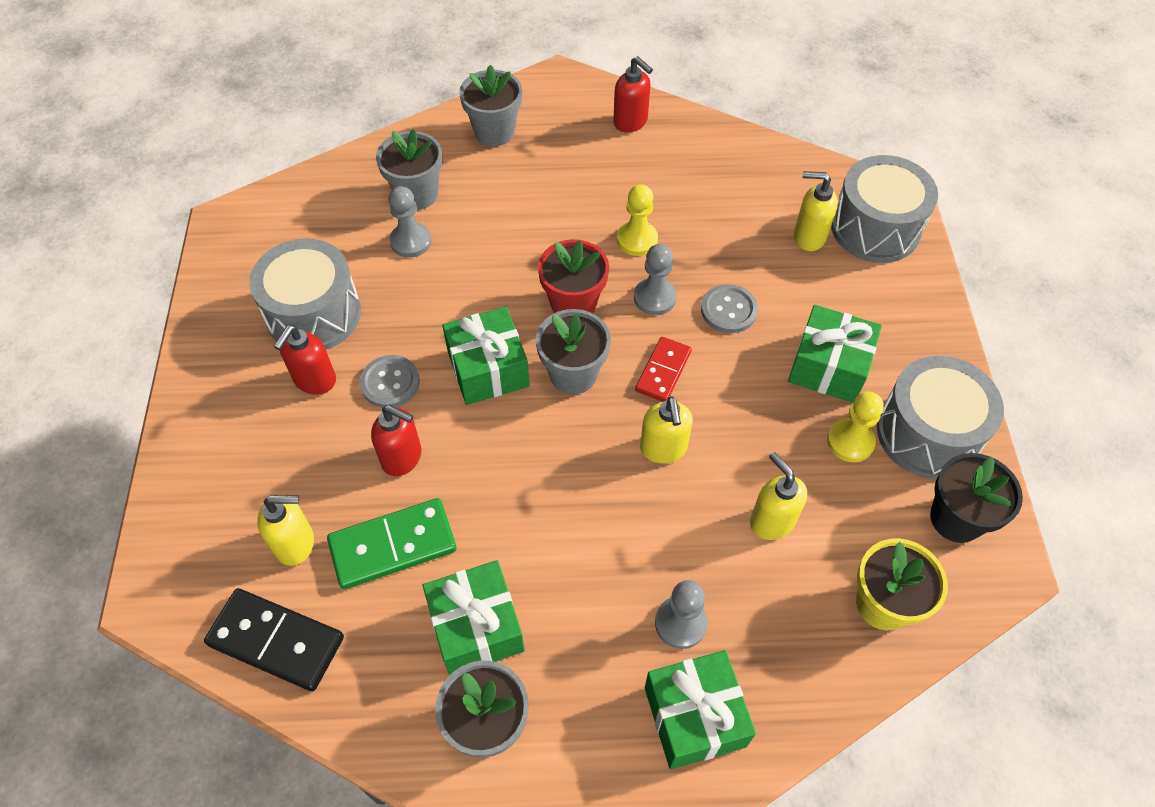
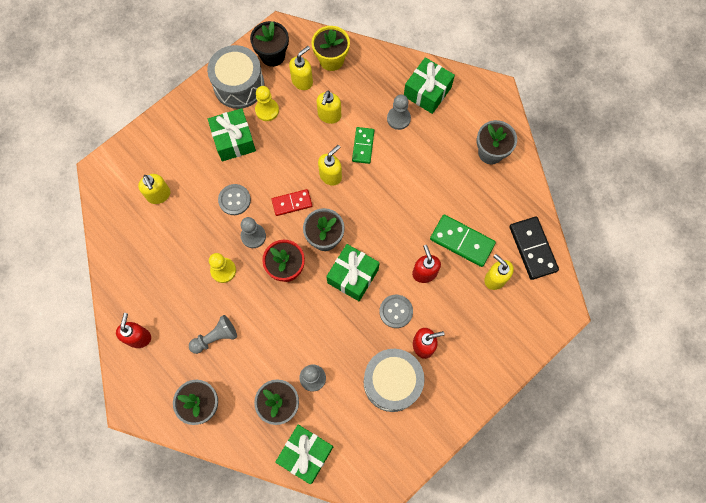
camera: 130 degrees left, 15 degrees up
green gift [423,560,525,675] -> green gift moved to [275,425,334,484]
grey drum [831,155,938,263] -> none
none -> grey pawn [189,315,237,354]
none -> yellow soap dispenser [289,46,313,90]
none -> green domino [352,127,374,164]

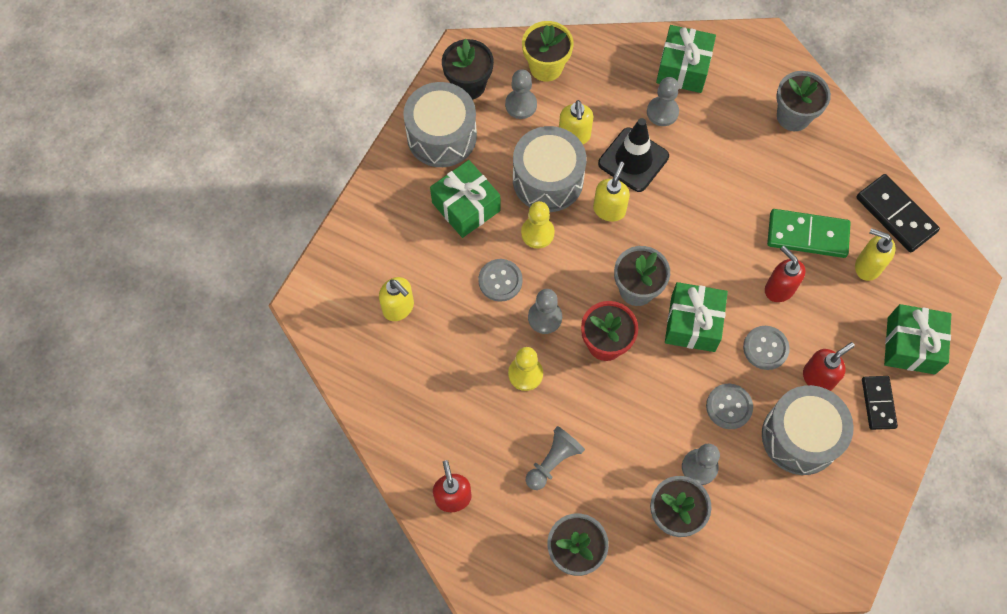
camera: 20 degrees left, 5 degrees down
yellow pawn [255,86,279,121] -> yellow pawn moved to [521,201,555,248]
red domino [271,189,312,216] -> none
green gift [275,425,334,484] -> green gift moved to [884,304,951,374]
yellow soap dispenser [289,46,313,90] -> grey pawn [505,69,537,119]
green domino [352,127,374,164] -> black traffic cone [598,118,669,192]
none -> grey drum [513,126,587,212]
none -> grey button [706,384,753,429]
none -> black domino [862,376,898,430]

